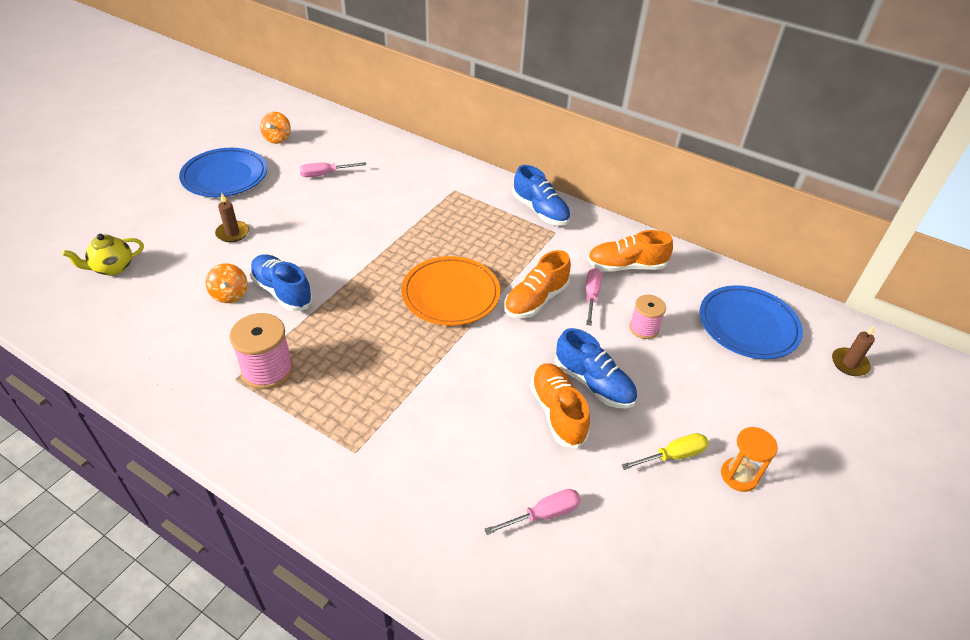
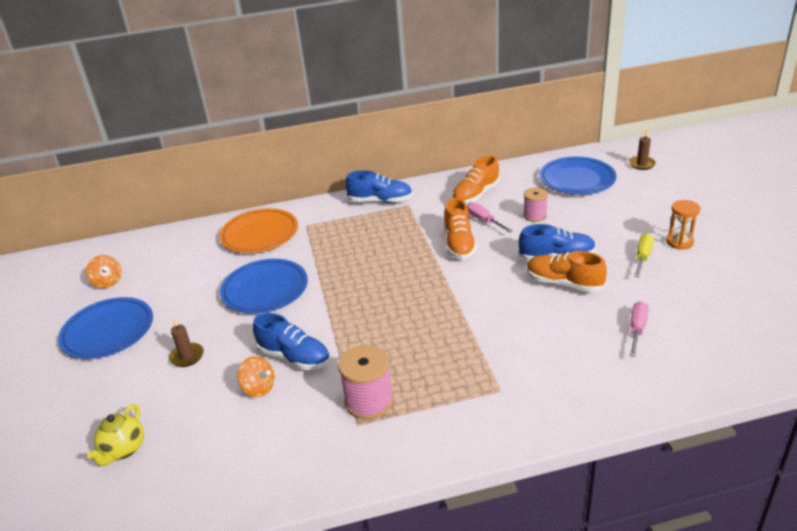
camera: 40 degrees left, 10 degrees down
blue shoe [250,254,313,311] -> blue shoe turned 150 degrees counterclockwise [253,313,330,370]
pink screwdriver [299,162,366,177] -> none
orange plate [401,256,500,326] -> orange plate moved to [219,208,298,253]
none -> blue plate [220,259,308,314]

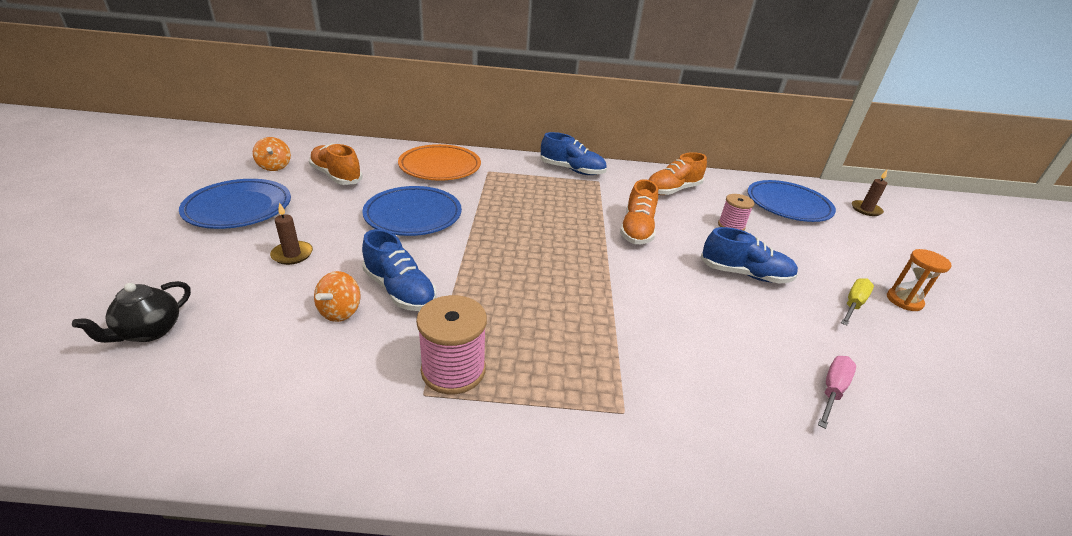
camera: 10 degrees right, 0 degrees up
yellow teapot [87,404,144,466] -> black teapot [72,281,191,343]
orange spinning top [237,356,275,397] -> orange spinning top turned 60 degrees clockwise [314,271,361,322]
pink screwdriver [467,202,513,233] -> none
orange shoe [527,251,607,292] -> orange shoe moved to [309,143,363,185]

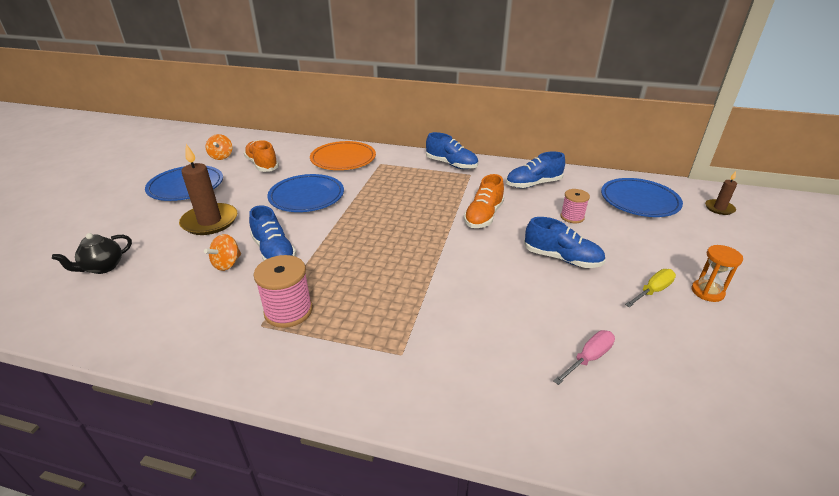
camera: 15 degrees right, 0 degrees up
brown candle [270,202,313,265] -> brown candle [179,144,237,235], size x1.91
orange shoe [649,152,707,195] -> blue shoe [506,151,565,188]

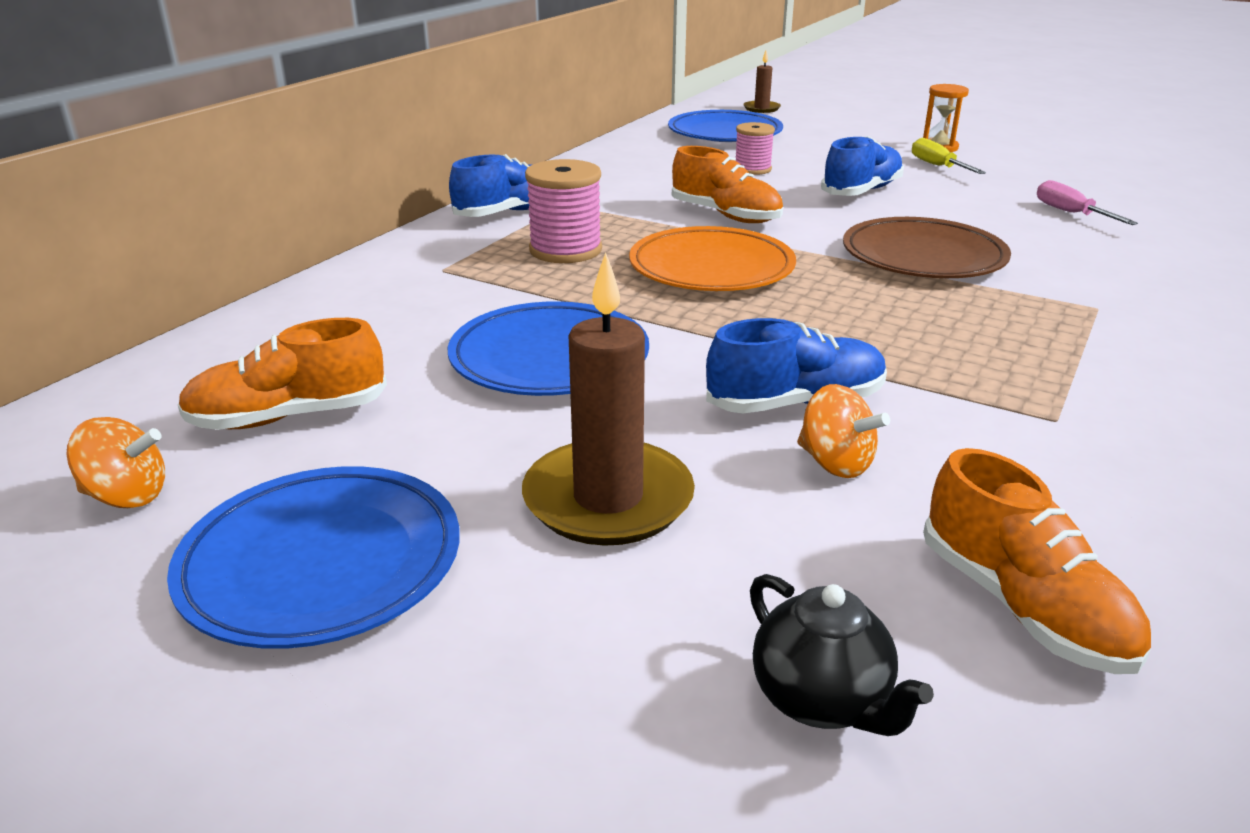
camera: 75 degrees left, 5 degrees down
pink spool [254,255,313,328] -> pink spool moved to [525,159,602,263]
orange plate [310,141,376,170] -> orange plate moved to [629,226,796,291]
blue shoe [506,151,565,188] -> none
none -> brown plate [843,217,1011,278]
none -> orange shoe [923,448,1151,674]

